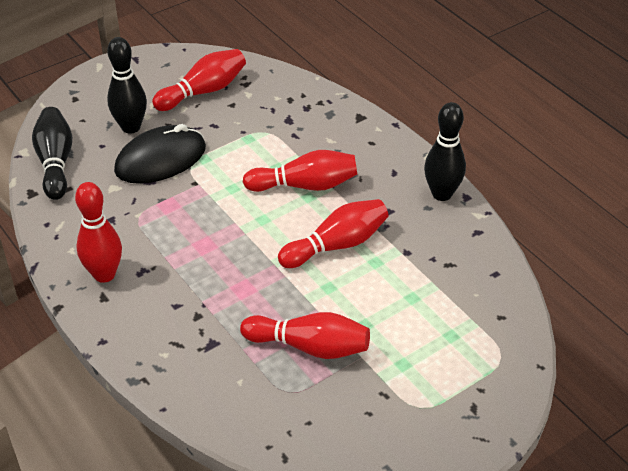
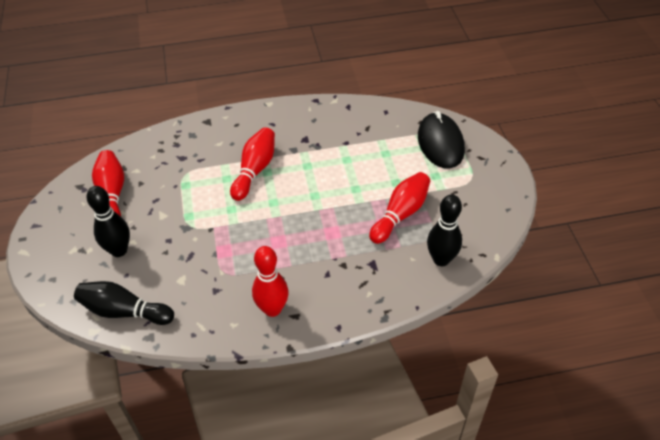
camera: 65 degrees left, 5 degrees up
black mouse [114,124,206,184] -> black mouse moved to [418,111,465,169]
red bowling pin [278,199,389,268] -> none
black bowling pin [424,102,466,201] -> black bowling pin moved to [427,194,462,266]

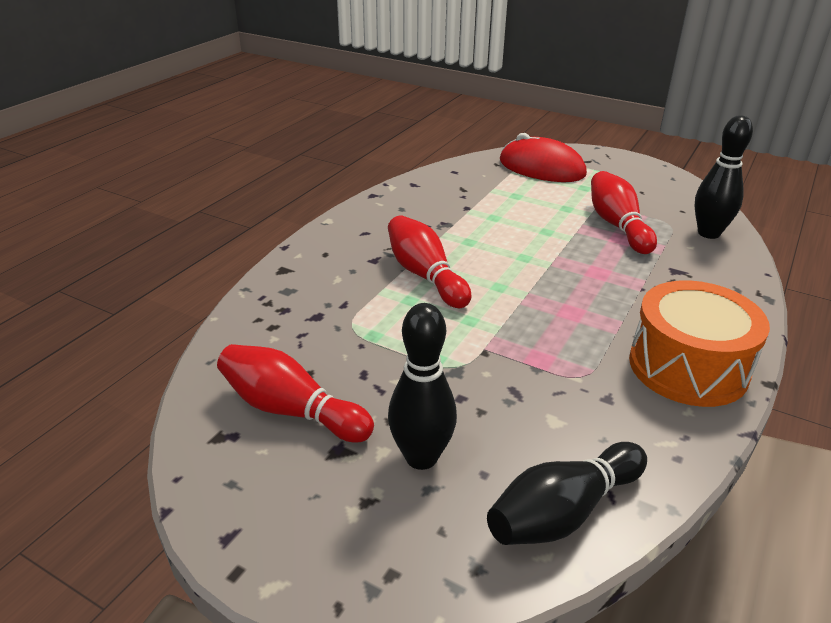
camera: 50 degrees left, 15 degrees down
red bowling pin [252,246,289,317] -> orange drum [629,280,770,407]
black mouse [418,111,465,169] -> red mouse [500,133,587,182]

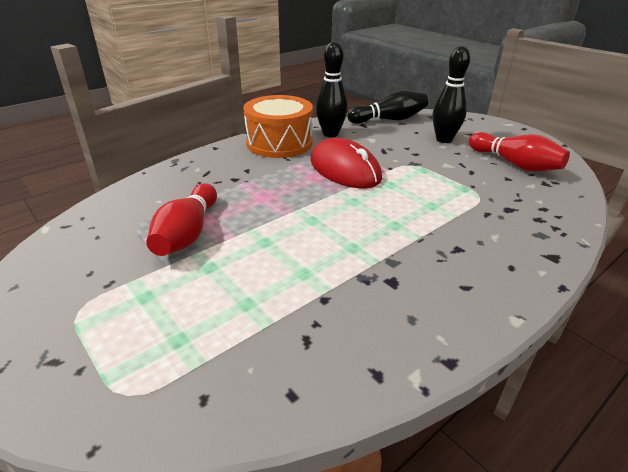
camera: 160 degrees left, 0 degrees up
red bowling pin [388,215,471,308] -> none
red mouse [500,133,587,182] -> red mouse moved to [310,138,382,188]
black bowling pin [695,115,753,239] -> black bowling pin moved to [316,42,348,137]

